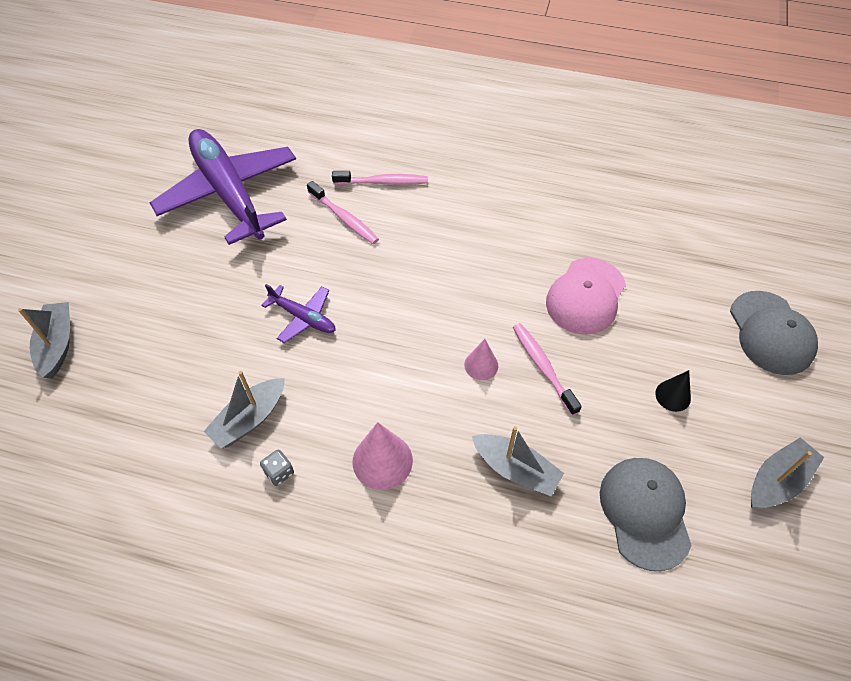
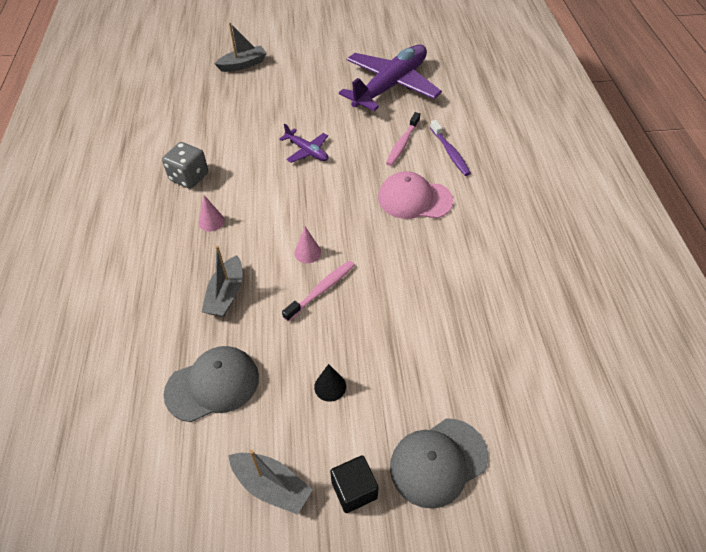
camera: 70 degrees right, 5 degrees down
grey boat [204,371,285,449] -> none
grey dice [260,450,294,486] -> grey dice [162,142,208,189], size x1.97
purple plane [261,284,336,343] -> purple plane turned 60 degrees counterclockwise [279,124,328,163]
pink toothbrush [332,171,428,185] -> purple toothbrush [430,120,471,176]
pink cone [353,422,413,490] -> pink cone [199,195,225,232], size x0.61
pink cap [546,258,626,335] -> pink cap moved to [378,171,453,219]
none -> black cube [330,455,379,513]

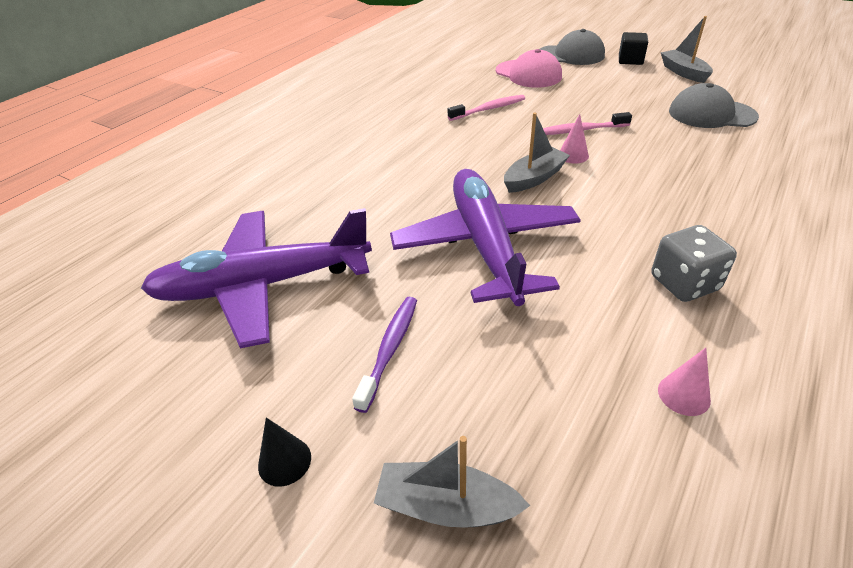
camera: 140 degrees left, 10 degrees down
pink cone [199,195,225,232] -> pink cone moved to [658,348,711,416]
grey boat [202,245,242,317] -> grey boat moved to [504,113,570,193]
purple plane [279,124,328,163] -> purple plane [390,169,581,306], size x2.23
black cone [314,364,346,402] -> black cone moved to [258,418,311,487]
pink cap [378,171,453,219] -> pink cap moved to [496,49,562,88]
pink toothbrush [386,112,420,166] -> pink toothbrush moved to [448,95,525,121]
purple toothbrush [430,120,471,176] -> purple toothbrush moved to [352,297,417,413]

